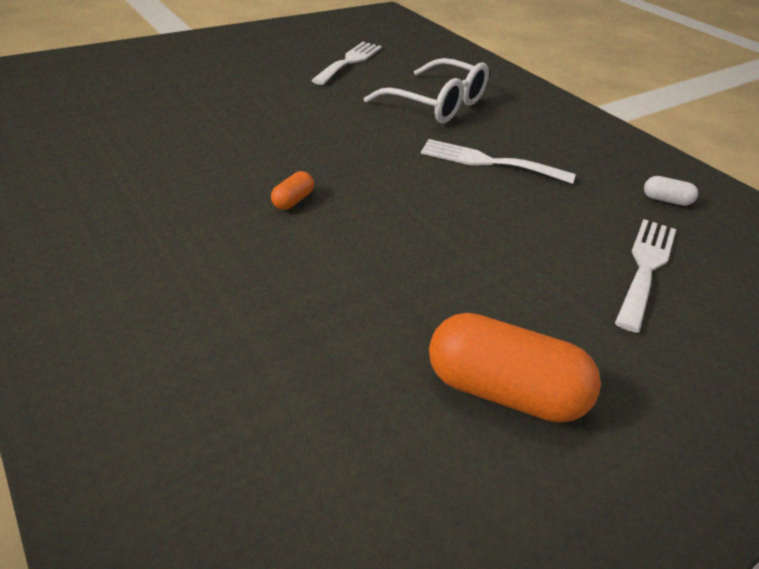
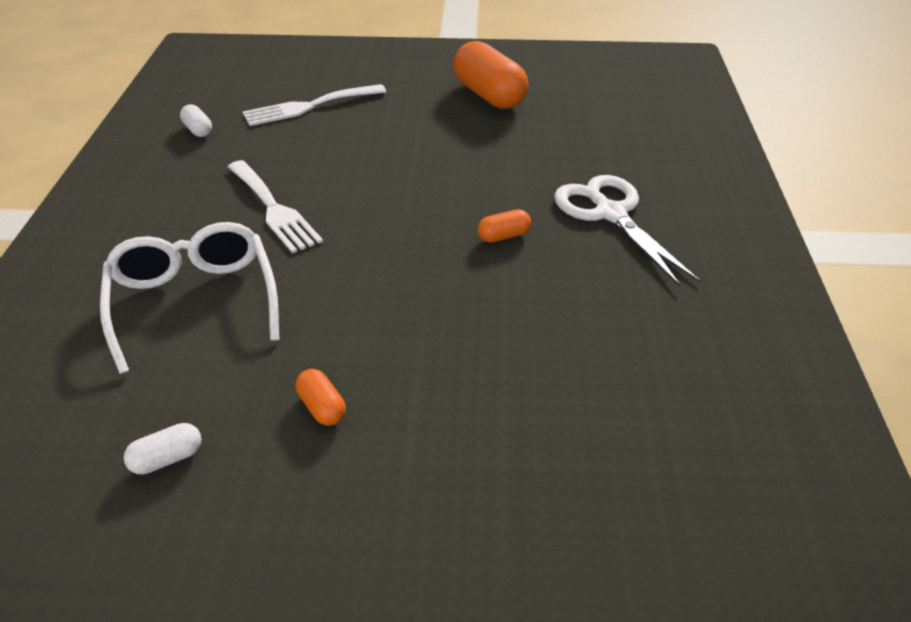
camera: 140 degrees left, 0 degrees up
white fork [311,42,382,85] -> white capsule [124,423,202,475]
none -> orange capsule [296,369,346,426]
none -> white scissors [554,175,700,287]

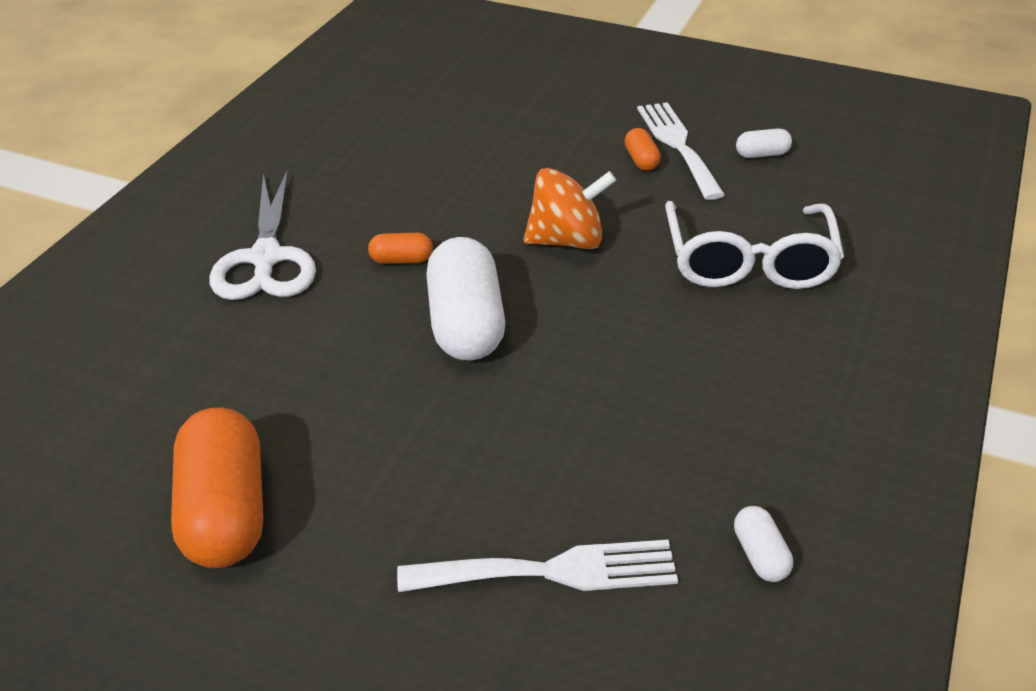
camera: 160 degrees left, 0 degrees up
white fork [228,160,323,253] -> white fork moved to [637,102,725,200]
none -> white capsule [426,237,505,361]
none -> orange spinning top [524,168,616,249]

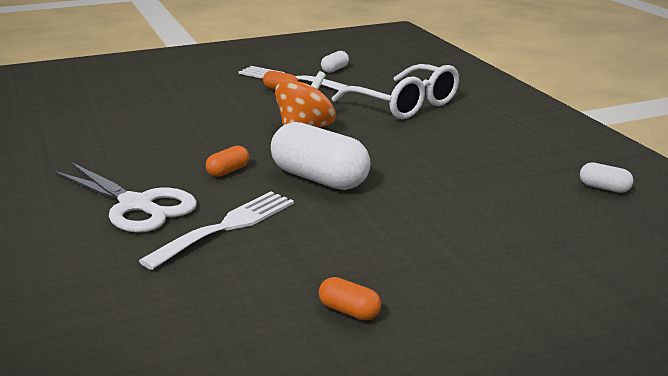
camera: 45 degrees left, 15 degrees down
orange capsule [171,408,263,568] -> orange capsule [319,277,381,320], size x0.45
white fork [397,540,678,592] -> white fork moved to [139,192,294,270]

